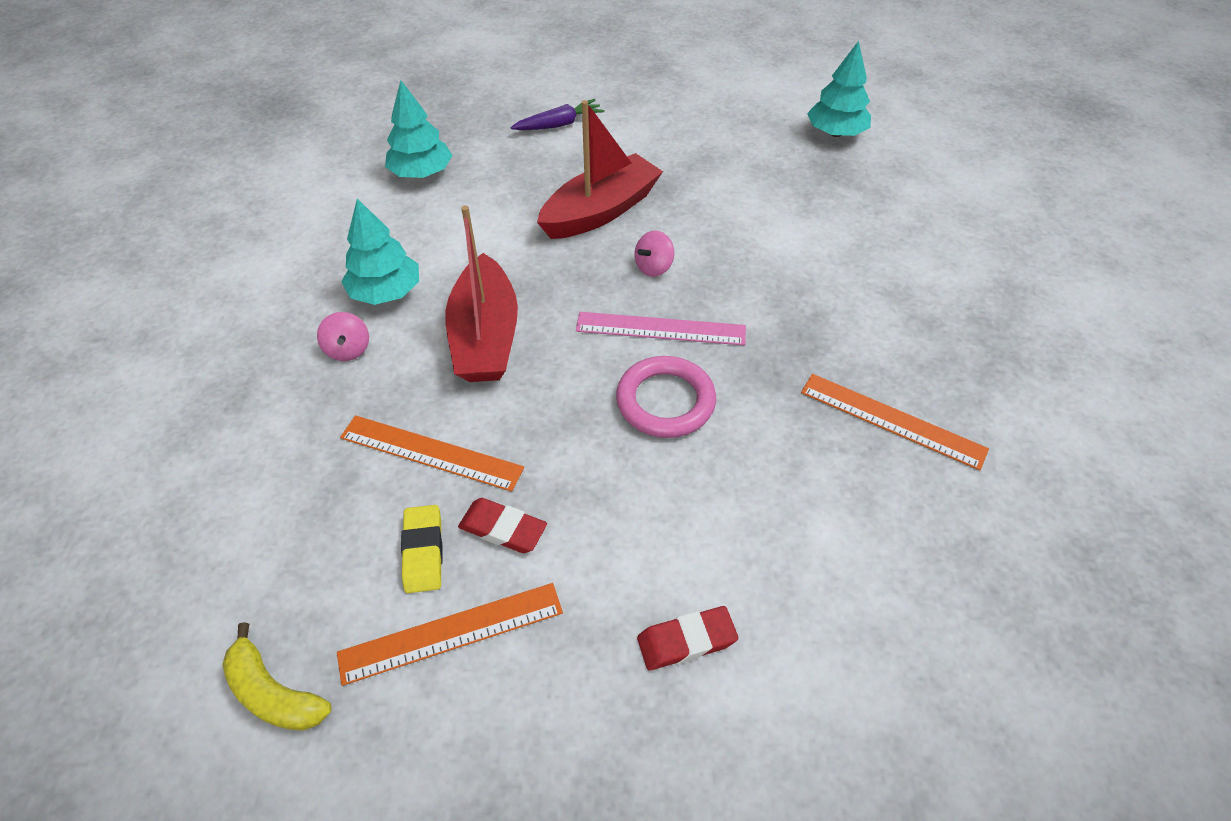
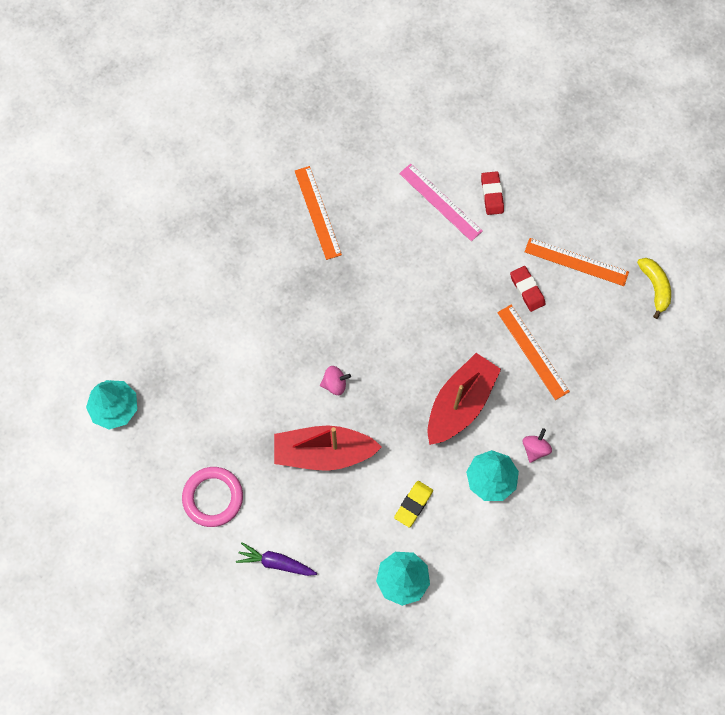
camera: 140 degrees left, 20 degrees up
yellow eraser [401,505,443,593] -> yellow eraser moved to [394,481,433,527]
pink ruler [576,312,746,346] -> pink ruler moved to [399,164,483,241]
pink ring [616,356,716,438] -> pink ring moved to [182,467,243,527]
red eraser [637,606,738,671] -> red eraser turned 60 degrees clockwise [481,171,504,215]

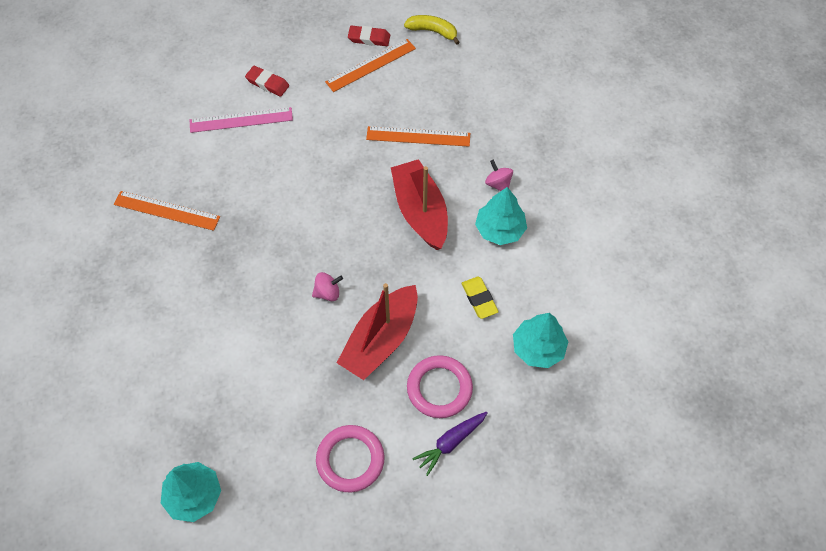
camera: 55 degrees left, 10 degrees down
pink spinning top [320,366,351,395] -> pink spinning top turned 45 degrees clockwise [312,272,343,301]
red eraser [510,266,546,312] -> red eraser moved to [348,26,390,46]
none -> pink ring [407,355,473,418]

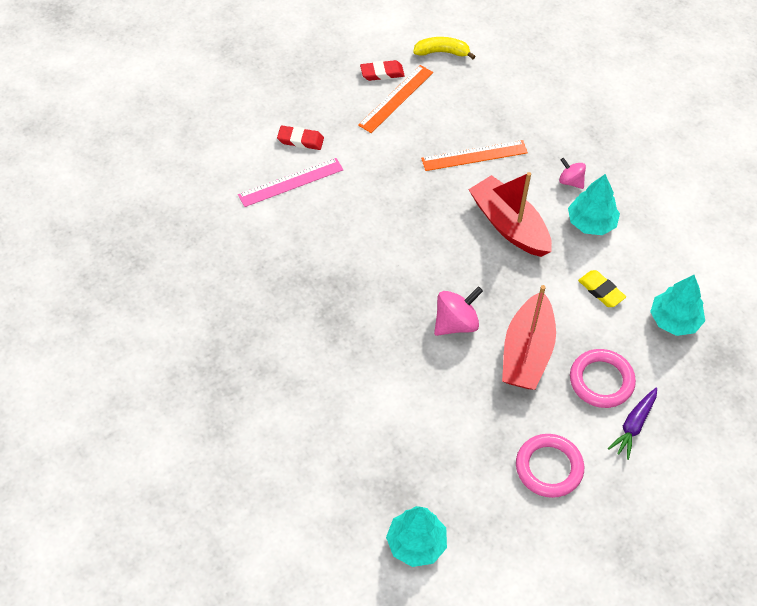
camera: 20 degrees left, 5 degrees down
orange ruler [114,191,220,231] -> none
pink spinning top [312,272,343,301] -> pink spinning top [434,286,483,336], size x1.60

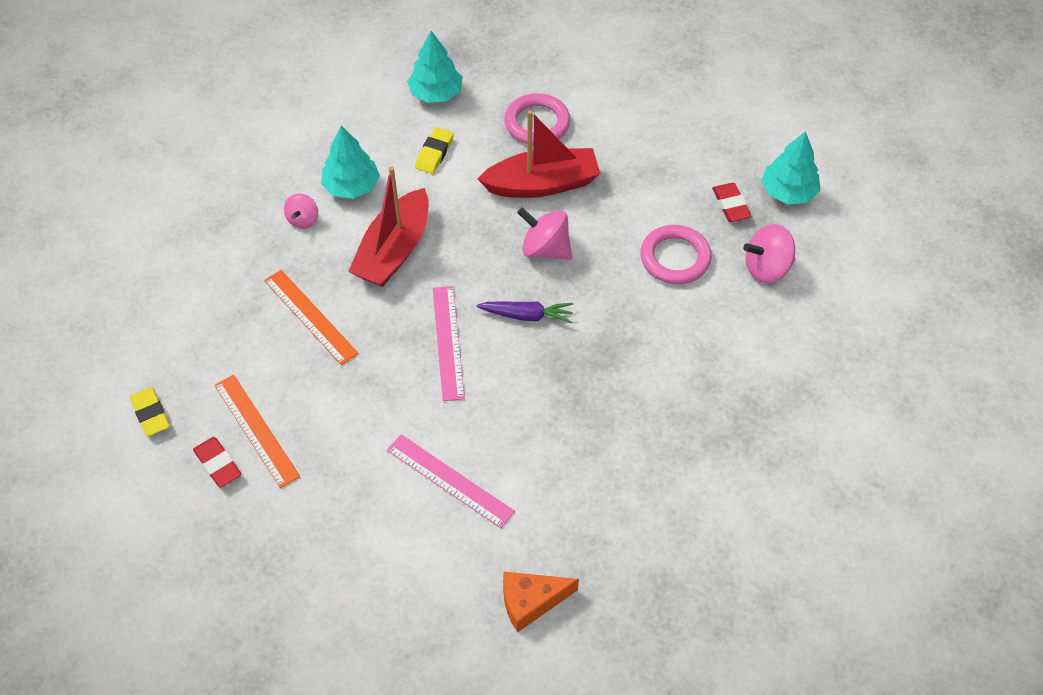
camera: 115 degrees left, 0 degrees up
red eraser [277,126,324,150] -> red eraser moved to [712,183,752,222]
orange ruler [358,65,433,133] -> orange ruler turned 45 degrees clockwise [214,375,300,488]
yellow banana [413,37,475,59] -> yellow eraser [130,387,170,437]
pink ring [516,434,584,498] -> pink ring moved to [640,225,712,284]
purple carrot [608,388,657,460] -> purple carrot moved to [477,301,573,323]
none -> pink ruler [433,286,465,401]
none -> orange cheese [503,572,579,632]
none -> pink spinning top [743,224,795,283]

